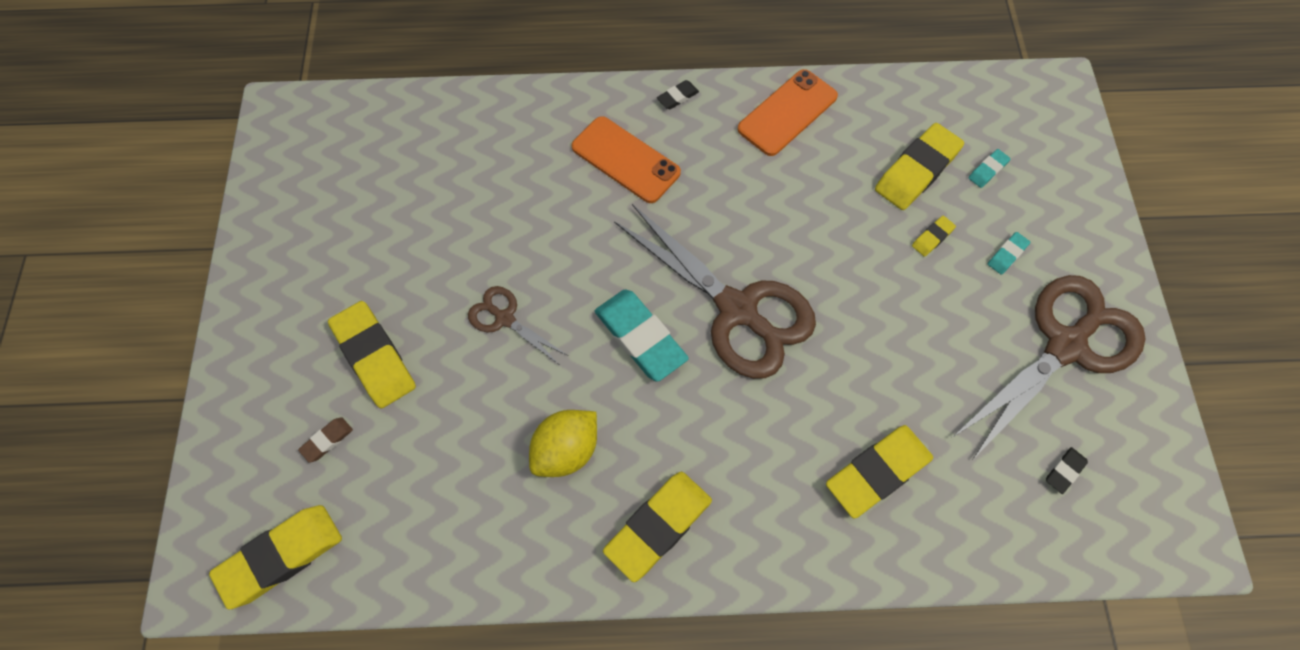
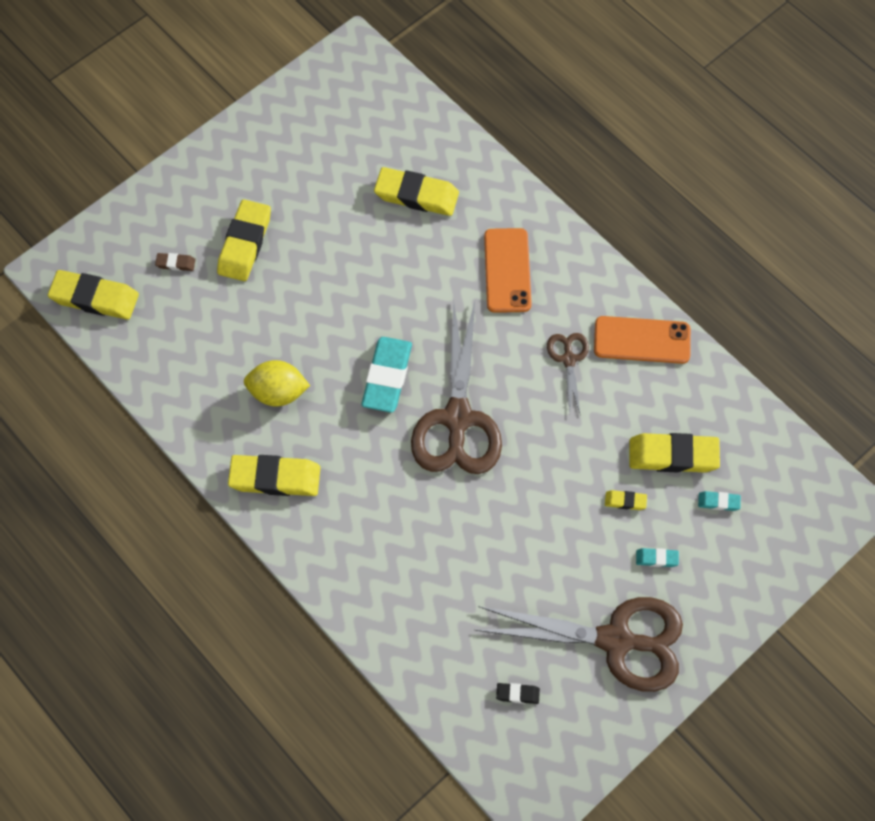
camera: 50 degrees right, 0 degrees up
brown scissors [468,286,568,364] -> brown scissors moved to [547,333,589,413]
black eraser [657,80,699,109] -> none
yellow eraser [826,425,933,518] -> yellow eraser moved to [374,167,459,216]

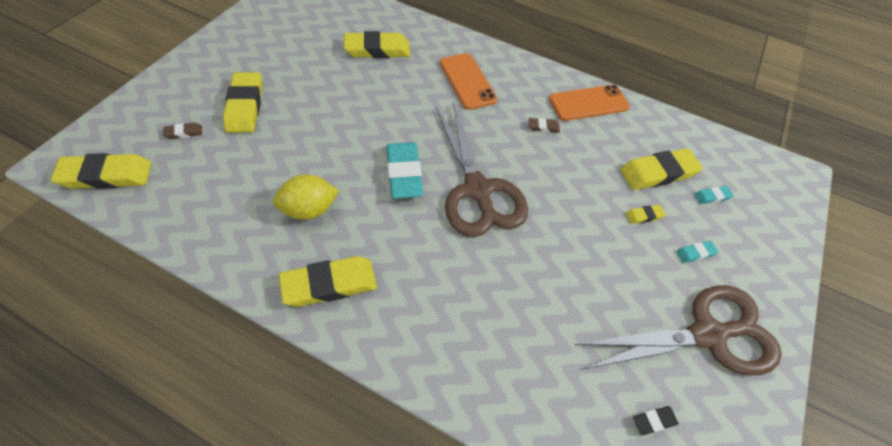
camera: 25 degrees left, 10 degrees down
brown scissors [547,333,589,413] -> brown eraser [528,118,560,133]

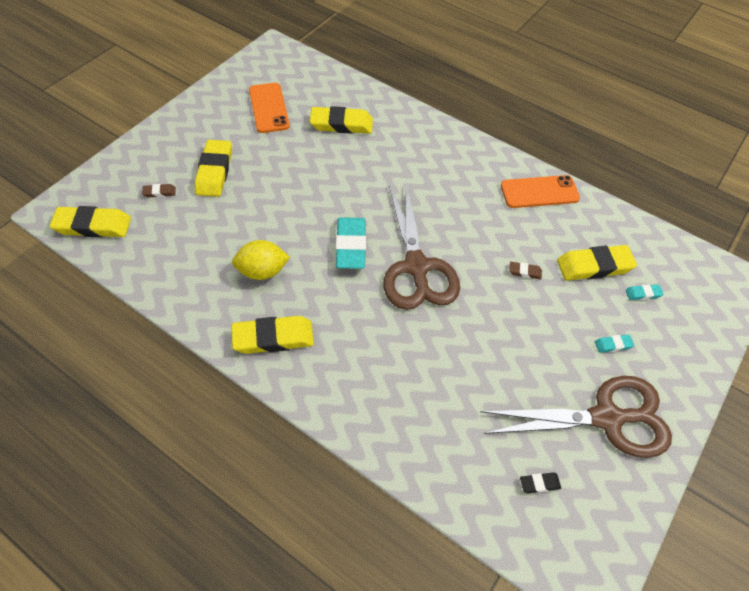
camera: 10 degrees right, 0 degrees up
orange phone [440,53,498,110] -> orange phone moved to [249,83,290,133]
brown eraser [528,118,560,133] -> brown eraser moved to [509,262,542,280]
yellow eraser [626,205,666,224] -> none

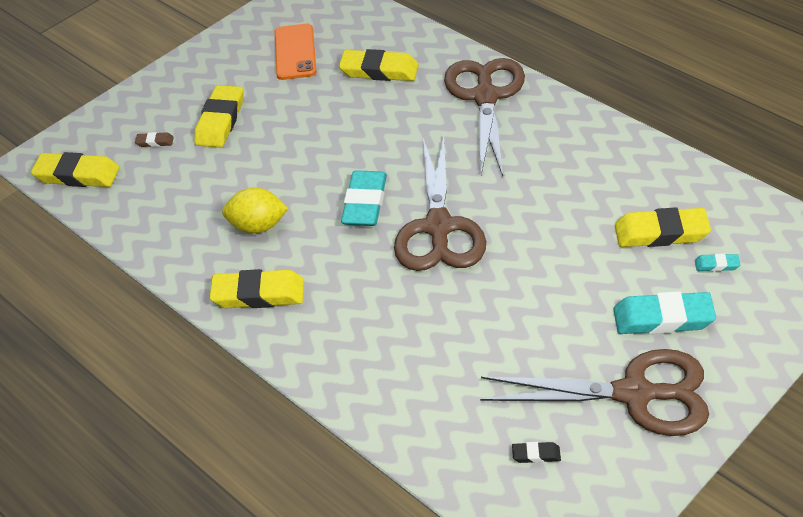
camera: 15 degrees right, 10 degrees down
orange phone [501,175,580,208] -> none
brown eraser [509,262,542,280] -> none
turquoise eraser [595,335,634,353] -> turquoise eraser [614,291,716,334], size x2.18
none -> brown scissors [444,58,525,176]

